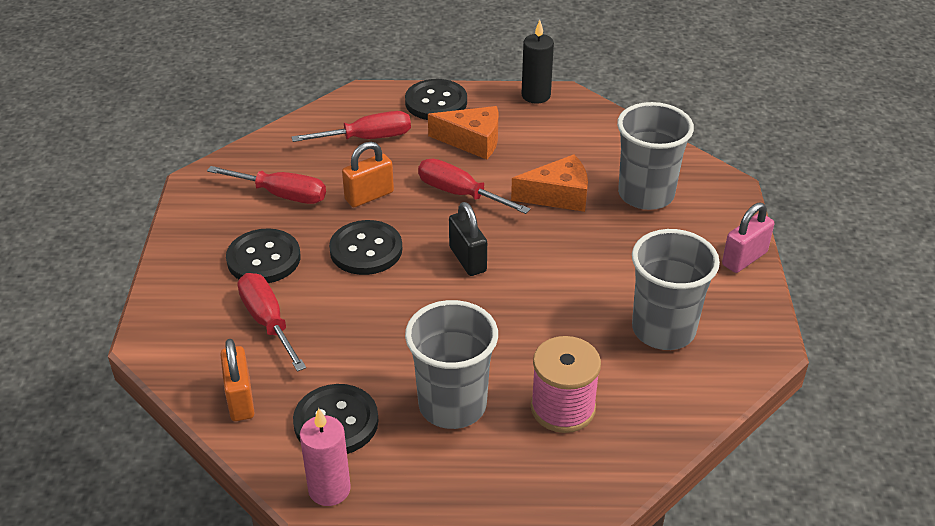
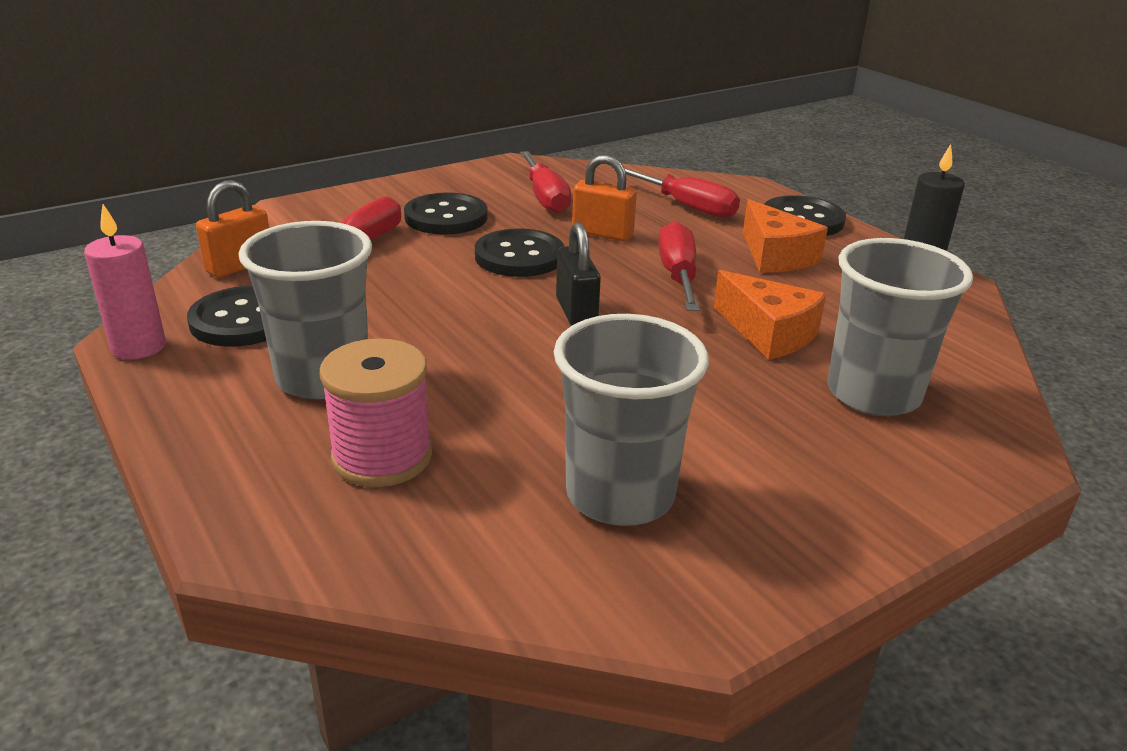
camera: 55 degrees right, 10 degrees down
black padlock [449,202,487,276] -> black padlock turned 45 degrees counterclockwise [556,222,601,326]
pink padlock [722,203,774,273] -> none

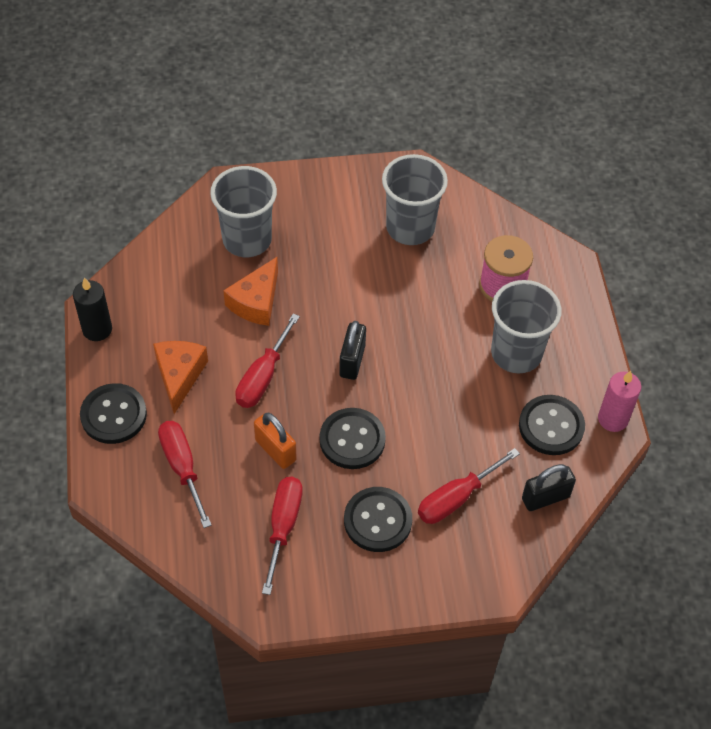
camera: 155 degrees left, 25 degrees up
orange padlock [196,180,269,278] -> black padlock [522,464,576,511]
orange cheese [714,270,826,360] -> orange cheese turned 135 degrees counterclockwise [223,257,278,326]

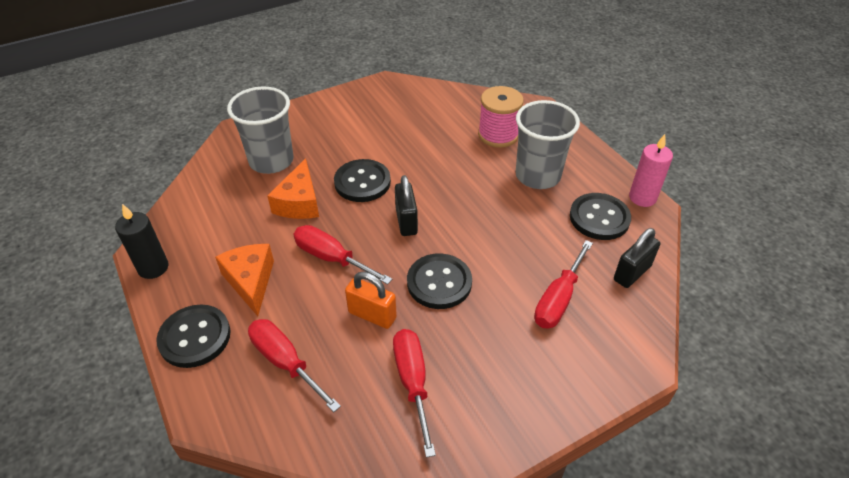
camera: 20 degrees left, 10 degrees down
red screwdriver [235,314,300,408] -> red screwdriver turned 120 degrees clockwise [293,225,392,284]
black button [344,487,412,552] -> black button moved to [334,159,391,202]
grey cup [382,154,448,245] -> none

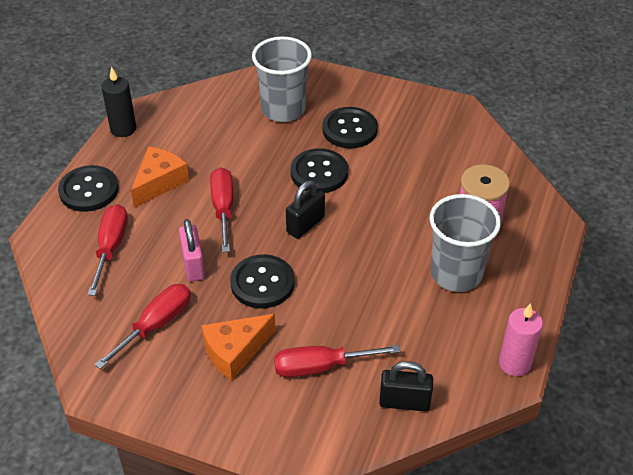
camera: 50 degrees right, 0 degrees up
orange cheese [267,158,319,219] -> orange cheese moved to [201,314,276,380]
orange padlock [345,272,397,329] -> pink padlock [179,219,205,281]
black button [570,193,631,240] -> black button moved to [322,107,378,148]

